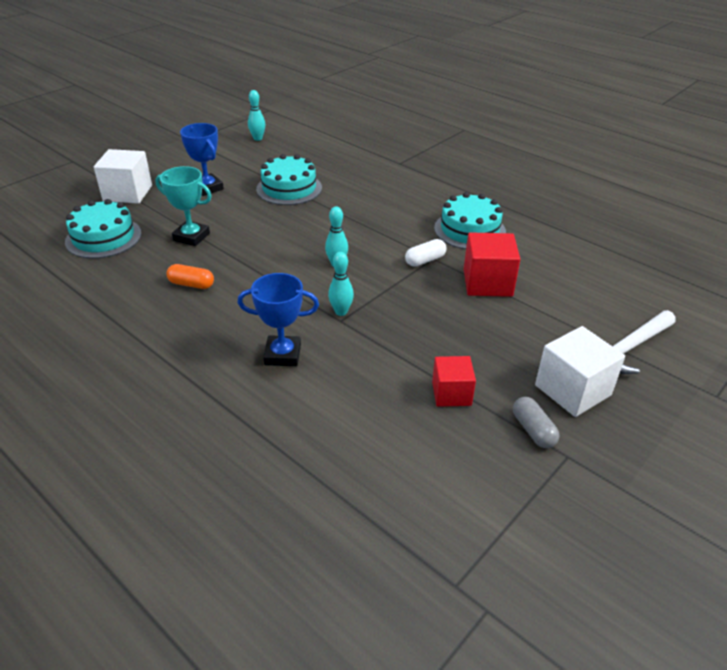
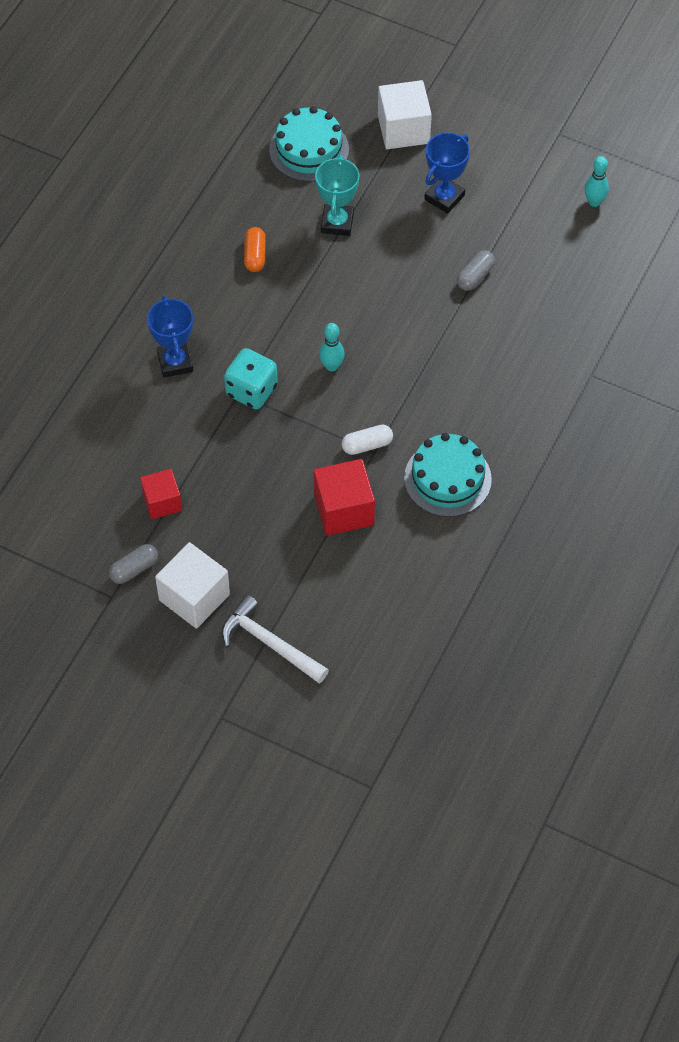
camera: 75 degrees right, 20 degrees up
turquoise cake [256,154,322,205] -> grey capsule [457,250,495,291]
turquoise bowling pin [328,252,354,316] -> turquoise dice [224,348,278,409]
white capsule [405,239,447,266] -> white capsule turned 60 degrees counterclockwise [342,425,393,455]

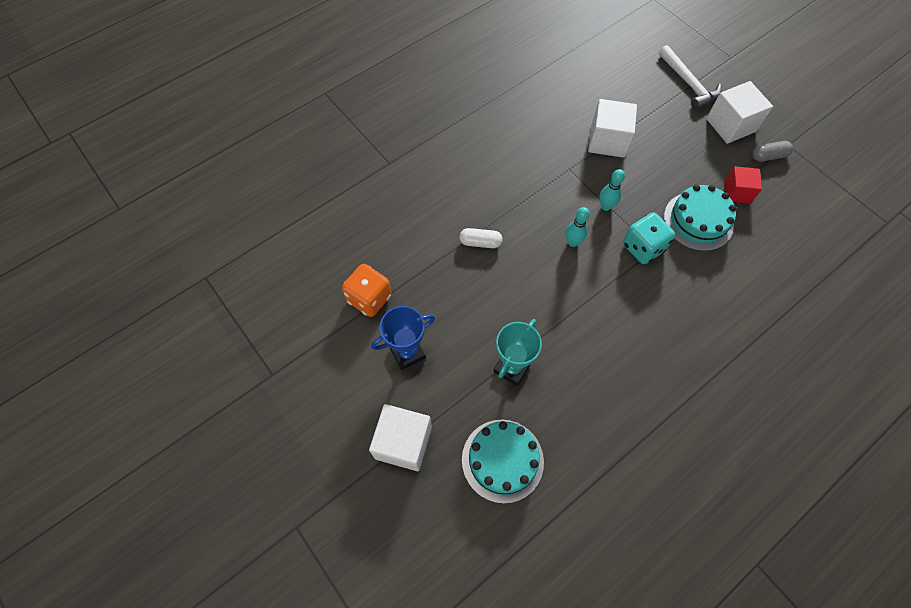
camera: 155 degrees left, 5 degrees up
blue trophy [147,295,193,378] -> none
orange capsule [244,227,265,272] -> none
red cube [314,459,375,536] -> white cube [588,99,637,158]
white capsule [342,425,393,455] -> white capsule moved to [459,228,503,248]
turquoise cake [404,433,492,517] -> turquoise cake moved to [664,185,736,251]
grey capsule [457,250,495,291] -> none
turquoise bowling pin [584,156,609,207] -> turquoise bowling pin moved to [599,169,625,211]
none -> orange dice [342,264,392,317]

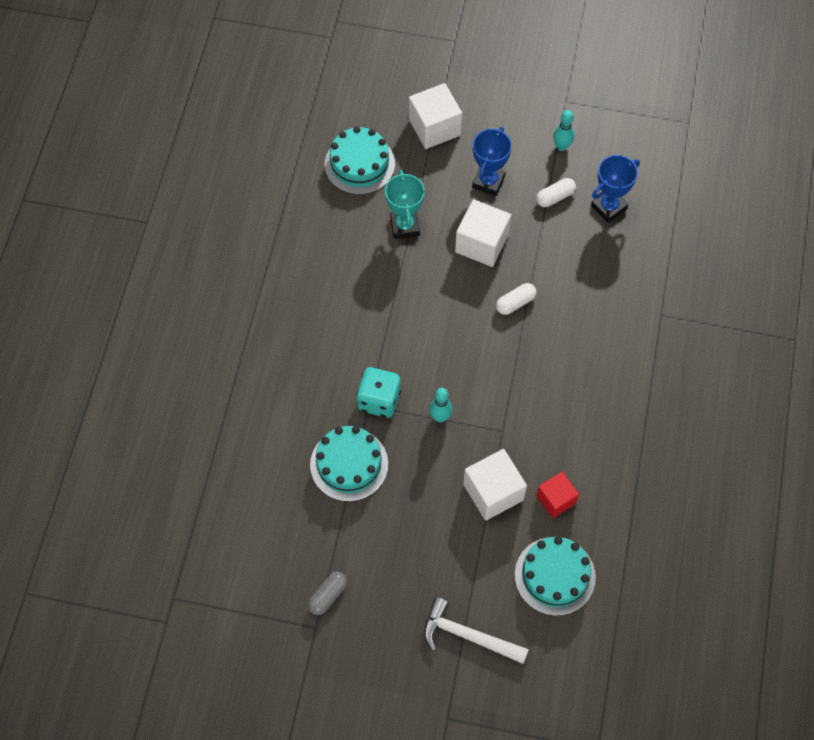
camera: 140 degrees right, 0 degrees up
orange dice [342,264,392,317] -> white capsule [536,178,576,207]
turquoise bowling pin [566,207,590,247] -> turquoise bowling pin moved to [553,110,574,151]
white cube [706,81,773,144] -> white cube moved to [455,199,511,267]
red cube [724,166,762,204] -> red cube moved to [536,472,579,518]
none -> turquoise cake [515,536,596,616]
none -> blue trophy [591,155,640,223]

